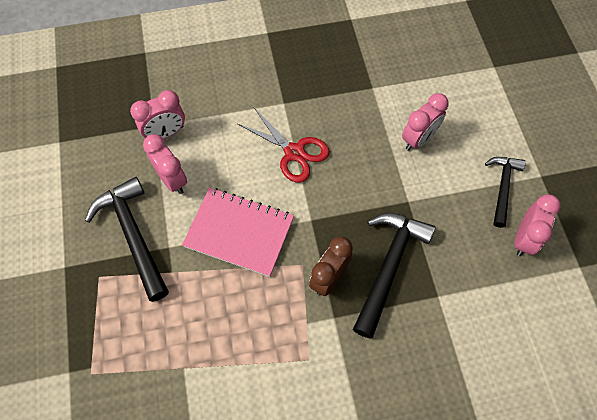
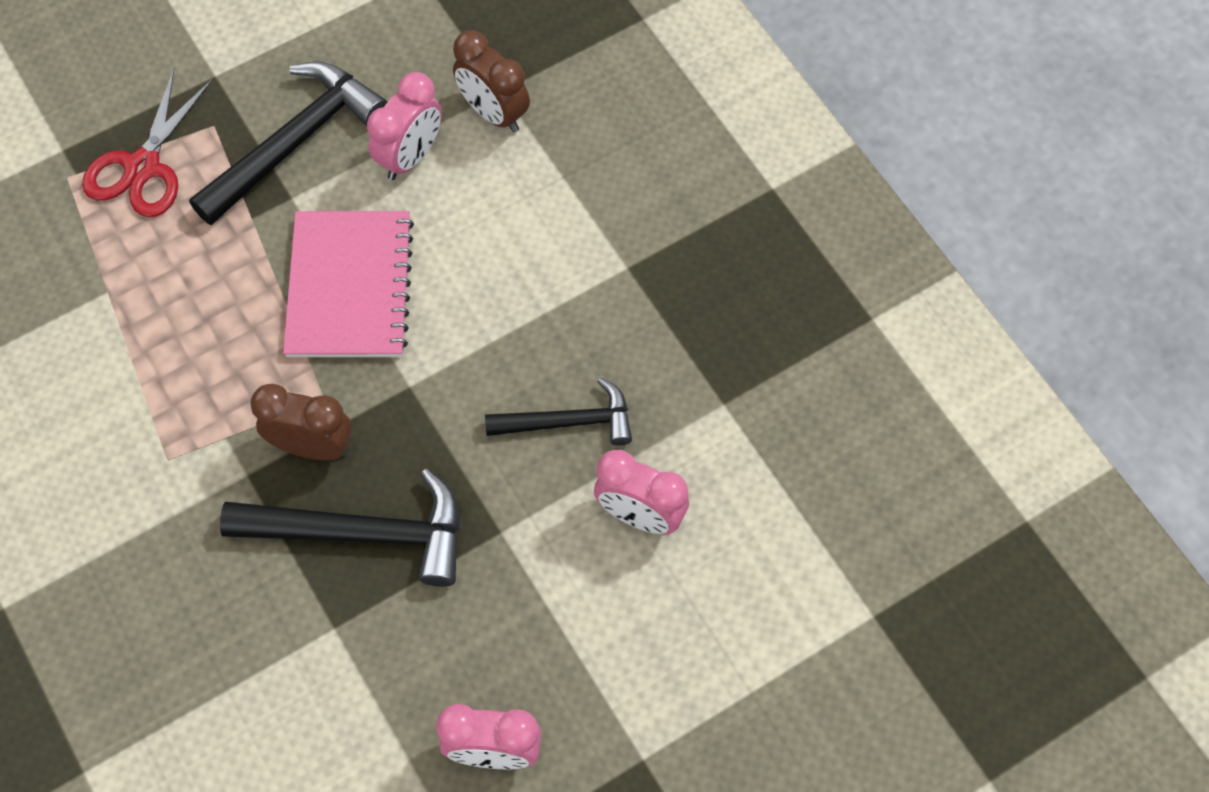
camera: 70 degrees right, 0 degrees up
pink clock [130,90,185,139] -> brown clock [453,30,530,132]
red scissors [238,108,330,183] -> red scissors moved to [82,68,213,217]
black hammer [485,157,526,228] -> black hammer moved to [485,378,632,446]

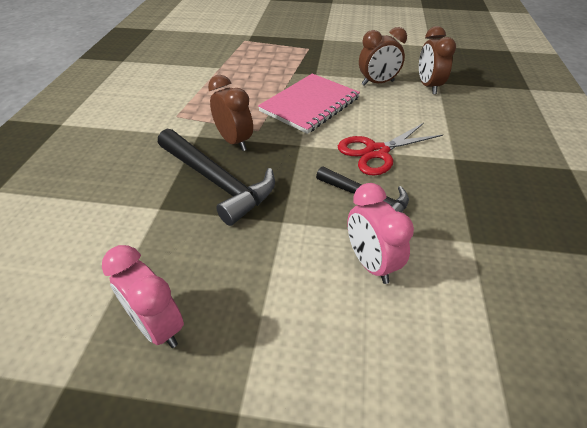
camera: 40 degrees right, 20 degrees down
red scissors [82,68,213,217] -> red scissors moved to [338,123,443,176]
black hammer [189,61,387,225] -> none
pink clock [367,72,442,180] -> brown clock [359,27,407,86]

